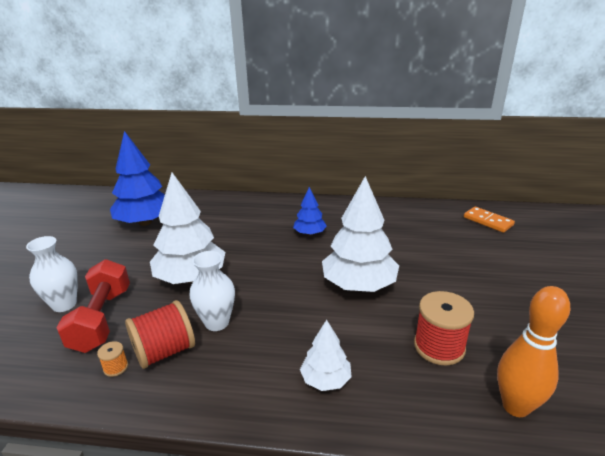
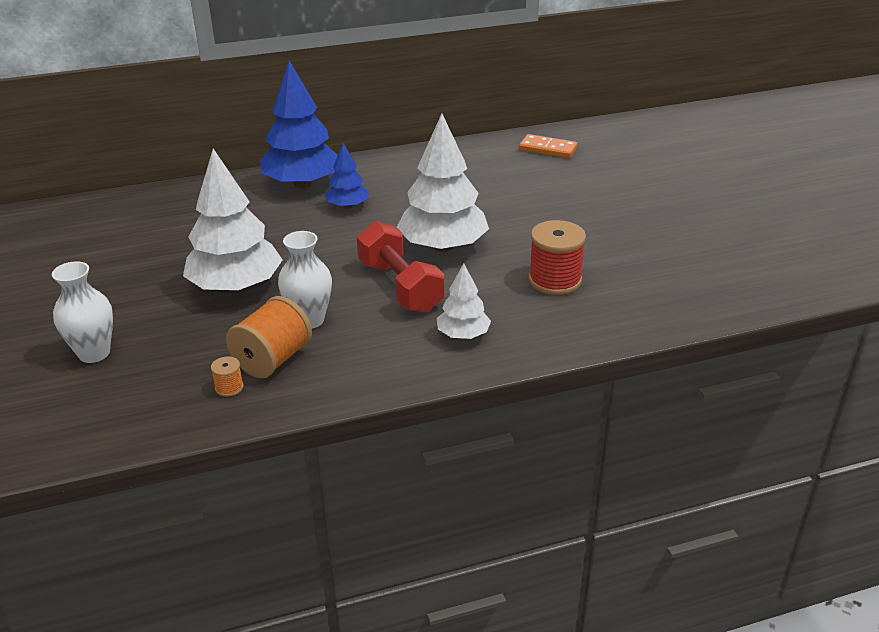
camera: 25 degrees left, 5 degrees up
red dumbbell [56,259,130,353] -> red dumbbell moved to [357,221,444,313]
blue tree [110,131,165,226] -> blue tree moved to [260,60,338,188]
red spool [125,300,195,369] -> orange spool [226,296,312,378]
orange bowling pin [497,286,570,417] -> none

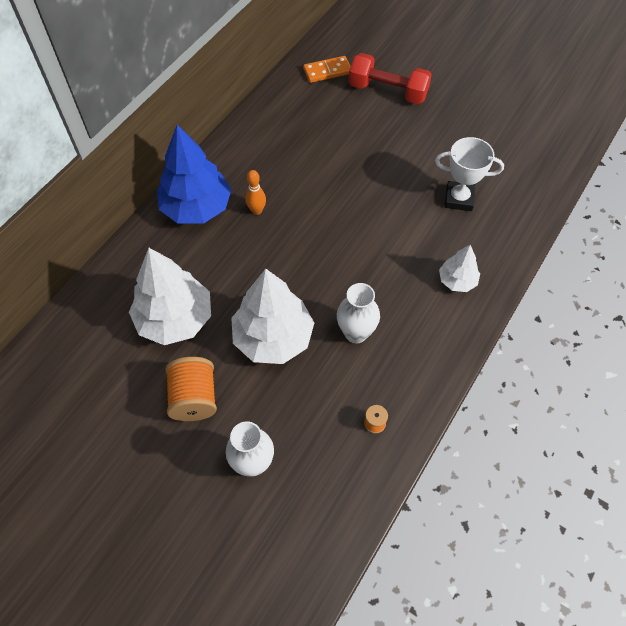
camera: 40 degrees left, 25 degrees up
orange spool [226,296,312,378] -> orange spool moved to [165,357,217,421]
blue tree [325,143,369,209] -> orange bowling pin [245,170,266,215]
red dumbbell [357,221,444,313] -> red dumbbell moved to [349,53,432,104]
white tree [397,114,489,252] -> white tree moved to [129,248,211,345]
red spool [528,220,586,295] -> white trophy [435,137,504,211]

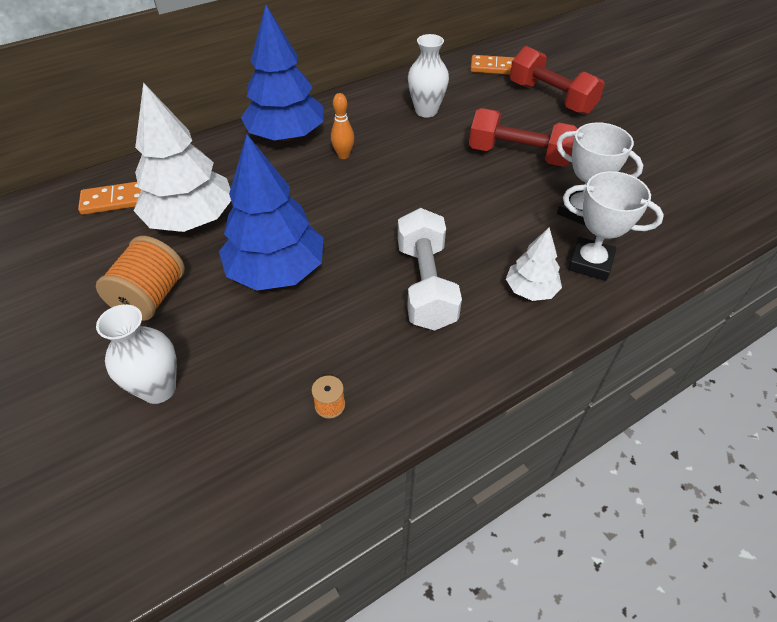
camera: 25 degrees right, 10 degrees down
white tree [231,269,314,364] -> blue tree [219,134,324,291]
white vase [337,283,380,343] -> white vase moved to [408,34,449,118]
none -> orange domino [78,182,141,215]
none -> white dumbbell [398,208,462,331]
none -> red dumbbell [469,108,577,167]
none -> white trophy [563,171,664,281]

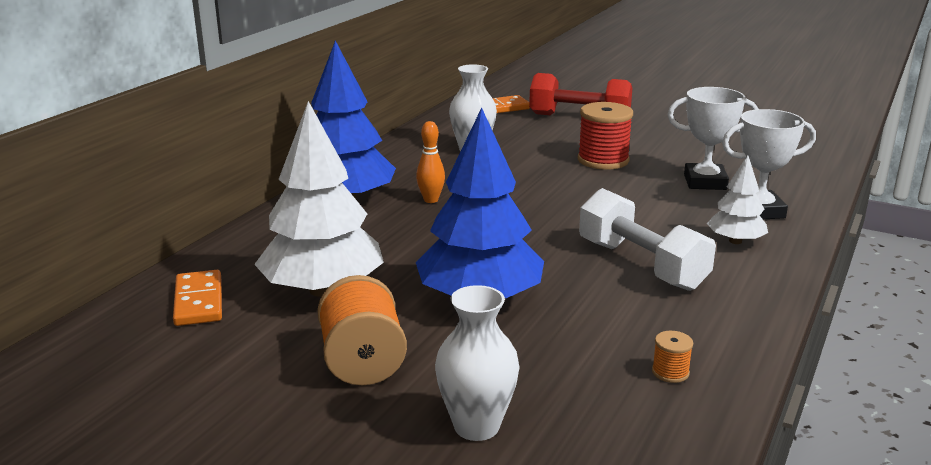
camera: 30 degrees left, 25 degrees down
orange domino [78,182,141,215] -> orange domino turned 60 degrees counterclockwise [173,270,222,326]
red dumbbell [469,108,577,167] -> red spool [578,102,633,170]

